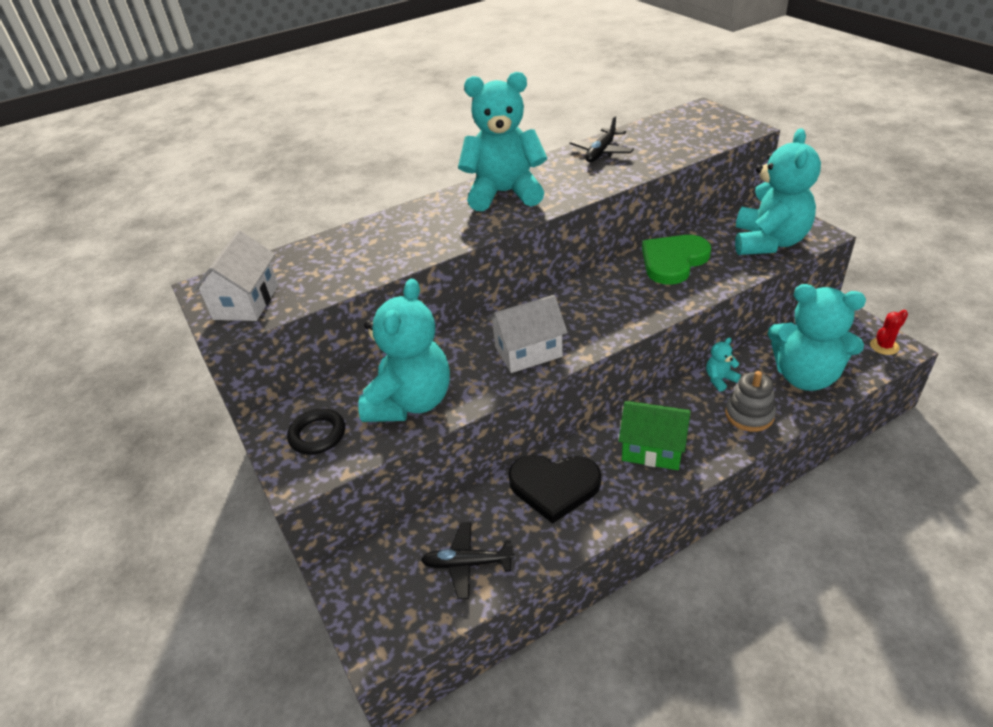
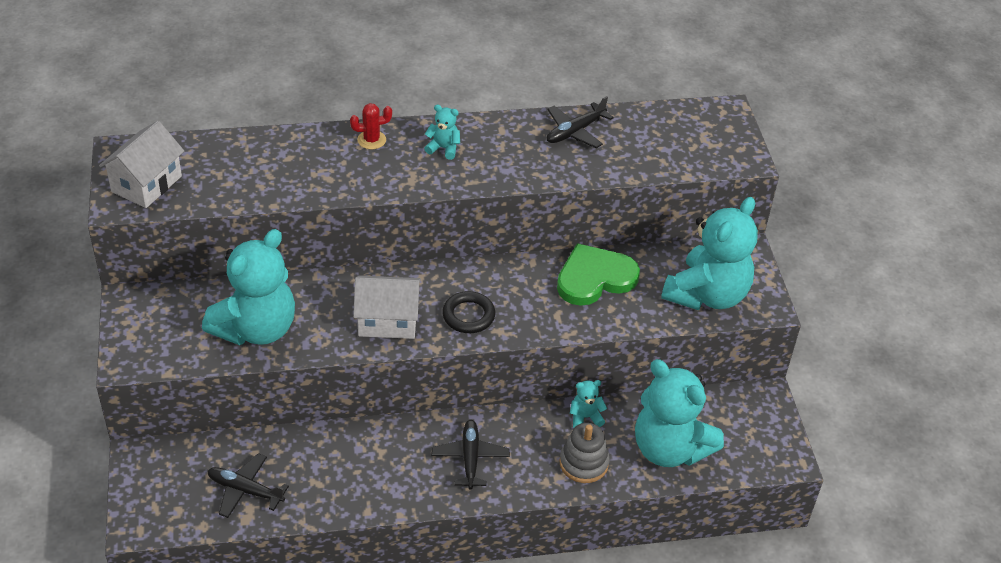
camera: 15 degrees right, 5 degrees up
black ring [287,409,345,455] -> black ring moved to [442,291,495,333]
turquoise teddy bear [458,72,547,211] -> turquoise teddy bear [424,105,460,160], size x0.41
black heart [508,455,601,524] -> none
green house [619,401,691,470] -> black plane [432,420,510,490]
red cactus [870,310,908,355] -> red cactus moved to [350,103,392,149]

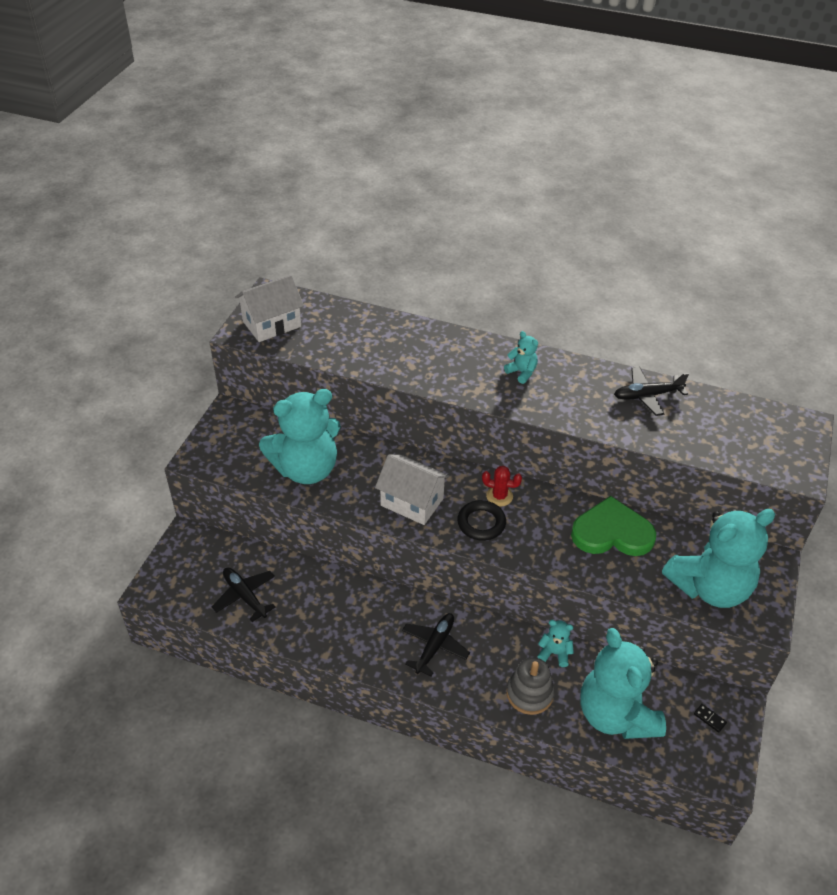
camera: 30 degrees right, 0 degrees up
red cactus [350,103,392,149] -> red cactus moved to [482,466,522,507]
none -> black domino [694,704,727,733]

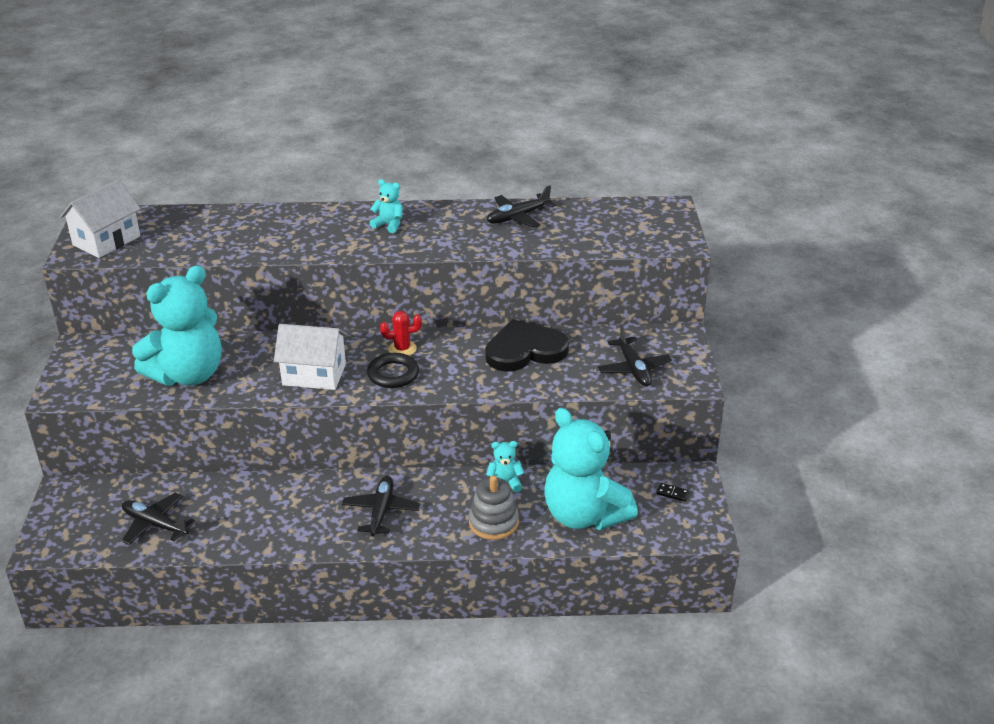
camera: 20 degrees left, 10 degrees down
green heart [571,496,656,556] -> black heart [485,319,569,372]
turquoise teddy bear [662,509,775,608] -> black plane [598,325,672,386]

